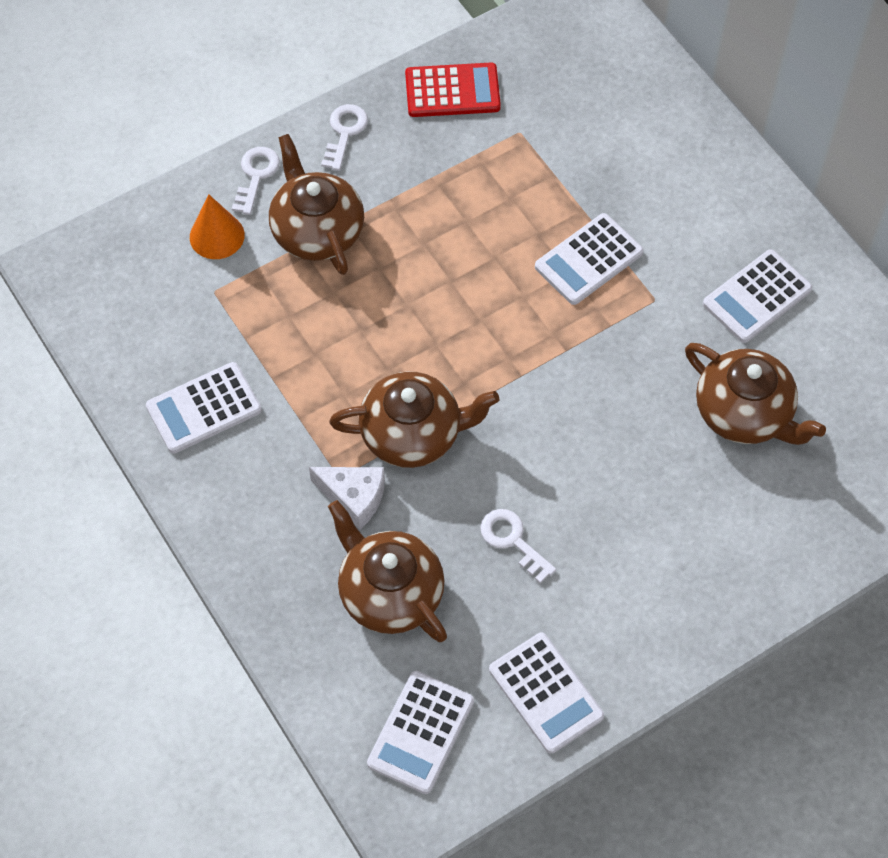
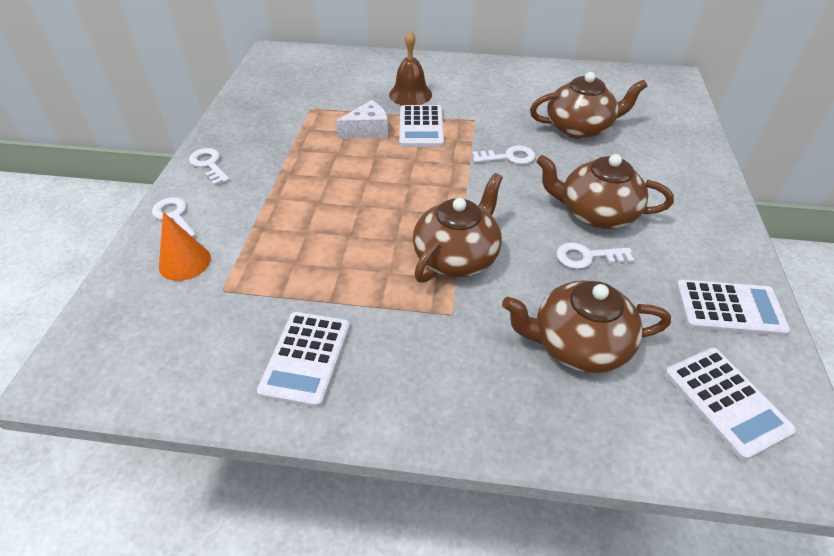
camera: 50 degrees left, 15 degrees down
brown teapot [269,134,364,275] -> brown teapot moved to [537,154,674,229]
white cheese [309,467,385,530] -> white cheese moved to [336,100,388,139]
red calculator [405,63,501,117] -> none
white calculator [703,249,812,343] -> none
none -> brown bell [389,30,432,105]
none -> white key [472,145,535,164]

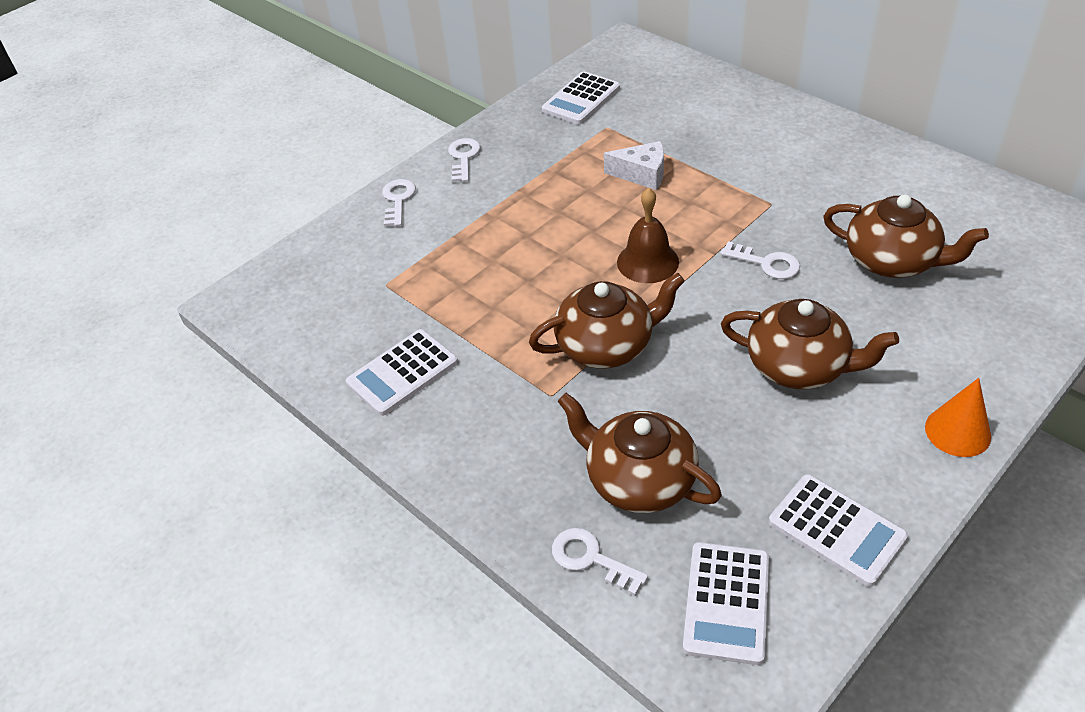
camera: 40 degrees right, 0 degrees up
orange cone [159,212,211,281] -> orange cone moved to [925,378,991,457]
brown bell [389,30,432,105] -> brown bell moved to [617,188,679,283]
white calculator [399,105,444,147] -> white calculator moved to [542,71,620,124]
brown teapot [537,154,674,229] -> brown teapot turned 150 degrees clockwise [721,299,899,389]
white key [556,242,634,269] -> white key moved to [552,528,648,596]

